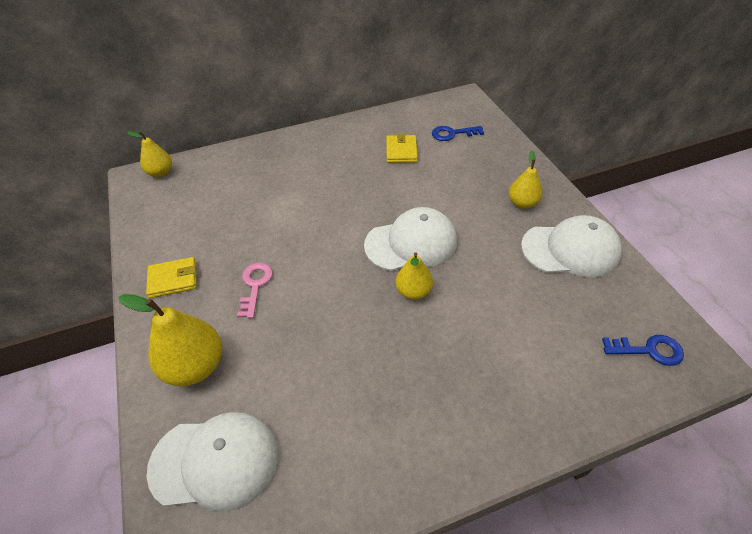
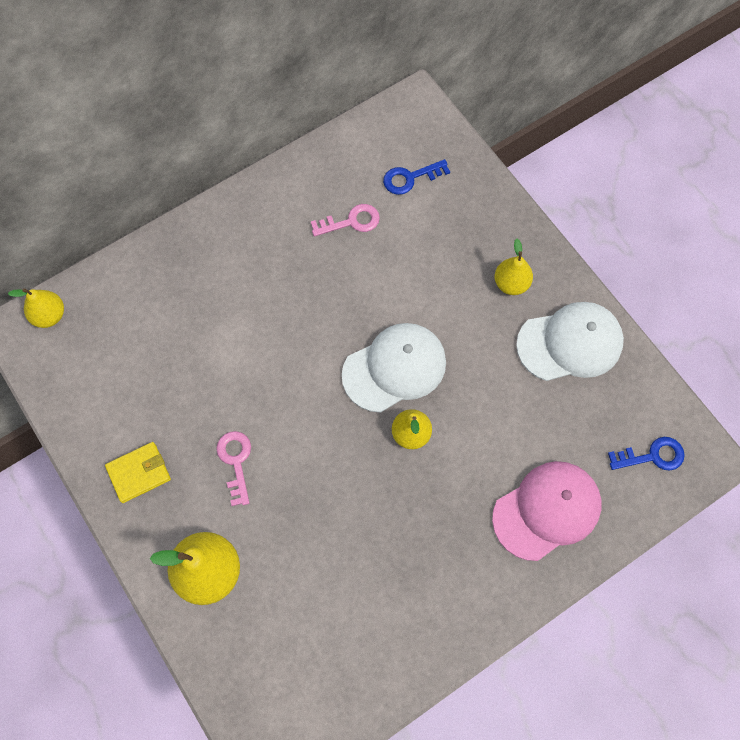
camera: 15 degrees left, 20 degrees up
white cap [147,412,279,512] -> none
yellow wallet [386,133,418,163] -> pink key [311,204,380,237]
none -> pink cap [492,461,601,561]

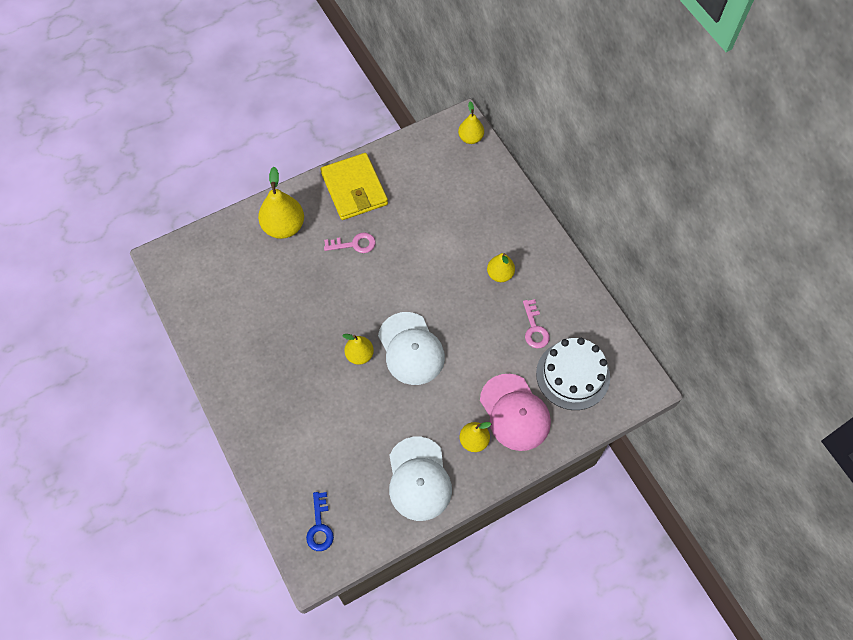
camera: 95 degrees right, 5 degrees down
yellow wallet [105,442,171,503] -> yellow wallet [321,153,388,220], size x1.77
blue key [383,159,450,195] -> white cake [536,338,610,410]
pink cap [492,461,601,561] -> pink cap moved to [480,374,551,451]
none -> yellow pear [487,253,515,282]

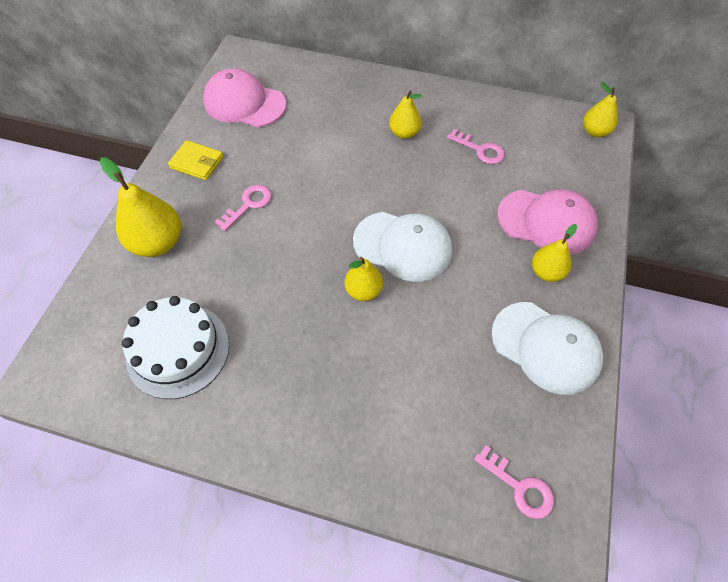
camera: 45 degrees left, 5 degrees down
blue key [306,492,334,551] -> pink key [474,445,554,519]
yellow wallet [321,153,388,220] -> yellow wallet [168,140,223,180], size x0.56
yellow pear [458,101,484,144] -> yellow pear moved to [583,82,618,137]
white cake [536,338,610,410] -> white cake moved to [122,296,229,399]
none -> pink cap [203,68,286,128]

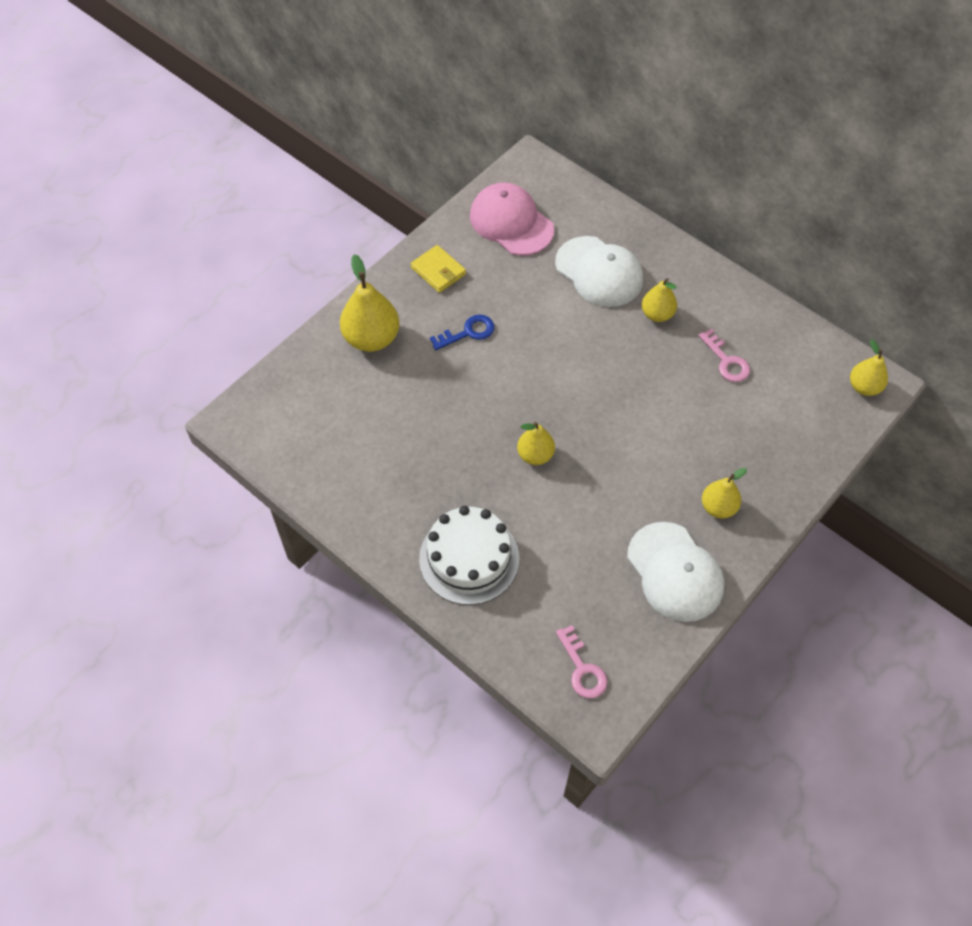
camera: 25 degrees right, 0 degrees up
white cake [122,296,229,399] -> white cake moved to [419,506,519,605]
pink key [215,185,271,231] -> blue key [430,315,495,350]
white cap [353,212,452,282] -> white cap moved to [555,236,643,307]
pink cap [497,189,598,255] -> none

